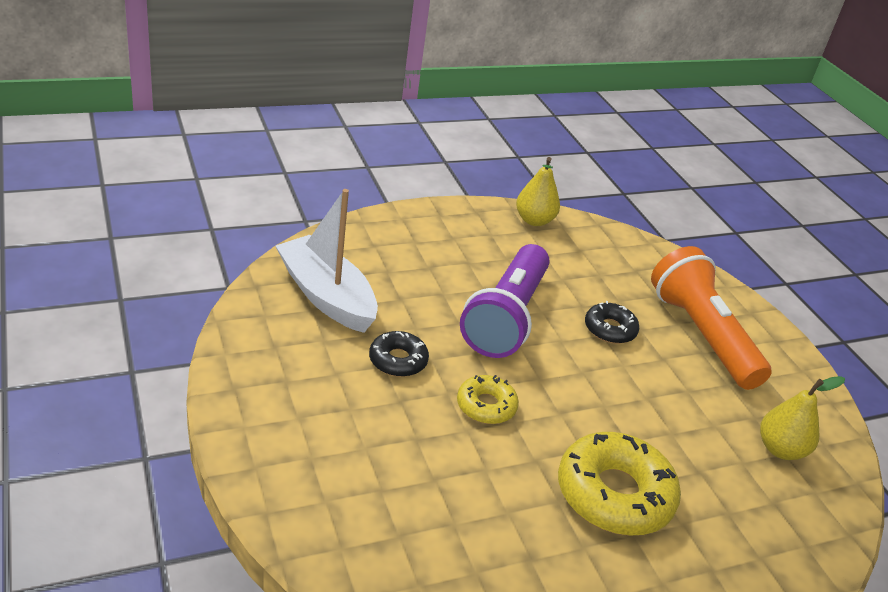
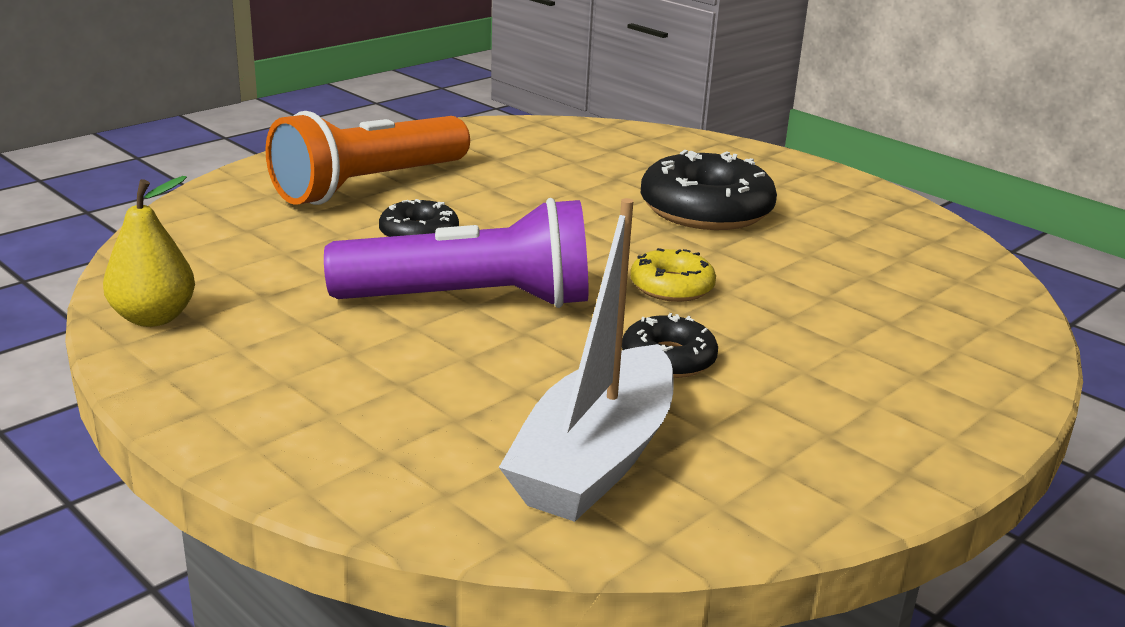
camera: 110 degrees left, 10 degrees down
yellow donut [558,432,681,536] -> black donut [641,150,777,230]
yellow pear [760,376,845,460] -> none

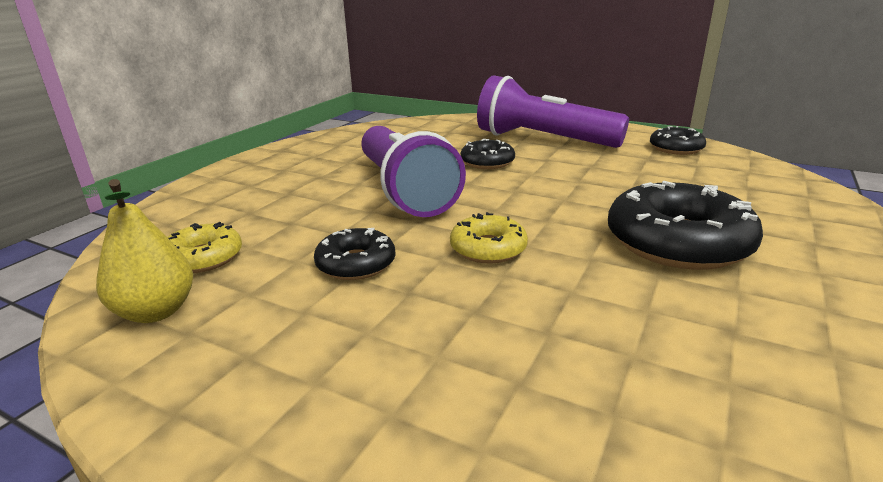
camera: 75 degrees right, 0 degrees up
yellow pear [103,176,195,327] -> yellow pear moved to [96,179,193,323]
orange flashlight [265,111,470,205] -> purple flashlight [477,75,629,148]
white boat [499,198,674,522] -> yellow donut [168,222,242,273]
none -> black donut [650,126,706,155]

